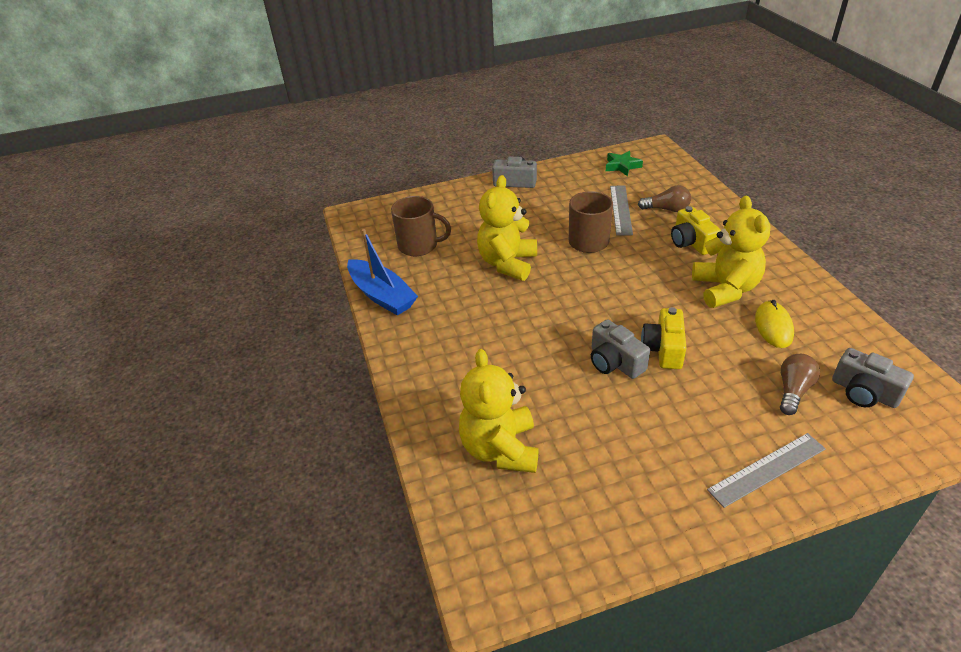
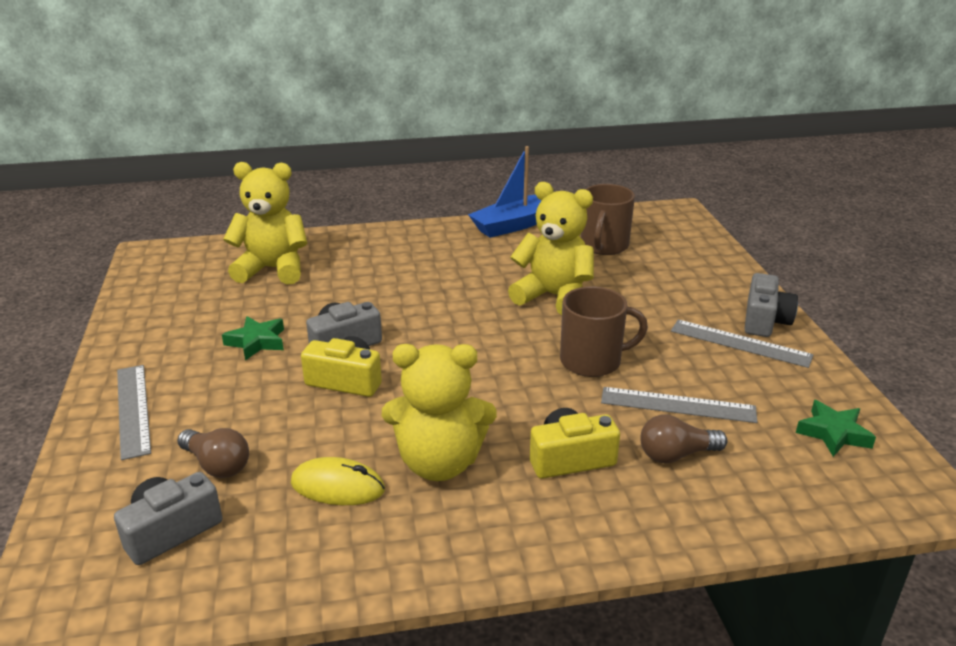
camera: 95 degrees right, 10 degrees down
brown light bulb [638,185,691,212] -> brown light bulb turned 60 degrees clockwise [640,415,727,463]
none -> green star [222,316,284,360]
none -> grey ruler [671,319,814,368]

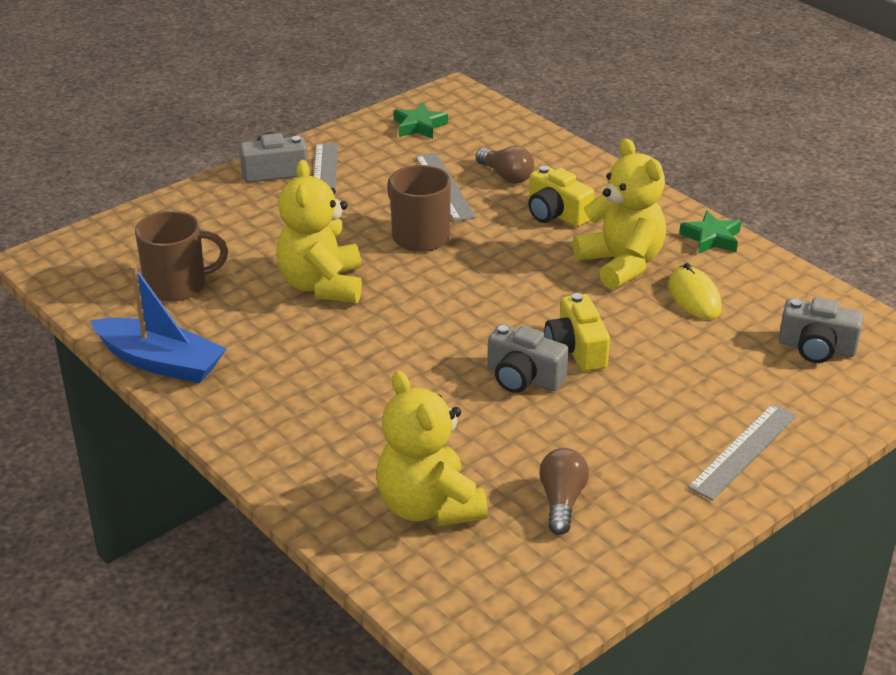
camera: 120 degrees left, 5 degrees up
brown light bulb [177,428,249,478] -> brown light bulb moved to [539,448,589,535]
green star [222,316,284,360] -> green star moved to [679,210,741,254]

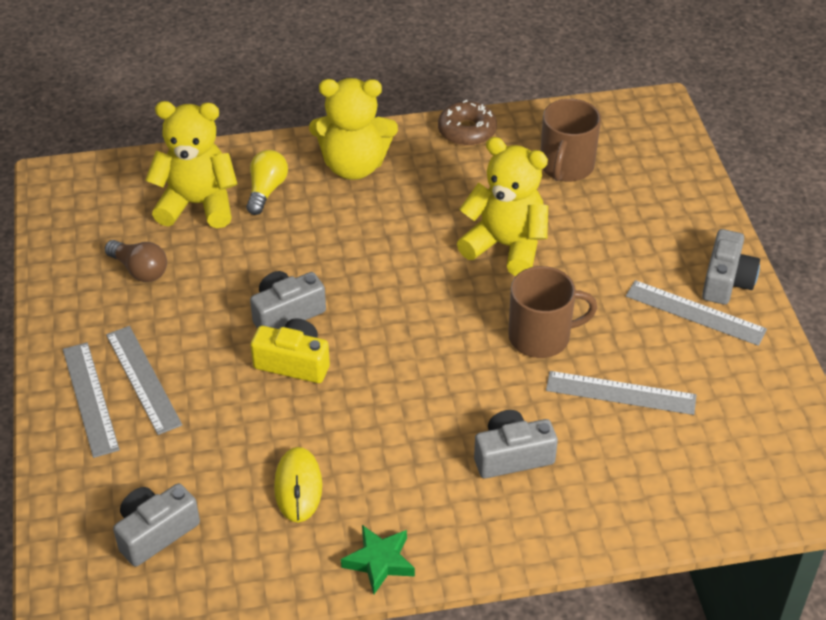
camera: 120 degrees right, 10 degrees up
blue boat [90,265,227,383] -> brown donut [438,100,497,146]
green star [393,103,448,139] -> none
brown light bulb [476,146,534,184] -> none
yellow camera [528,166,594,227] -> grey camera [474,410,558,478]
yellow teddy bear [573,138,666,290] -> yellow teddy bear moved to [309,78,398,180]
yellow mouse [668,263,722,320] -> yellow mouse turned 75 degrees clockwise [274,447,322,522]
none -> grey ruler [106,326,182,435]
none -> yellow light bulb [246,150,288,215]

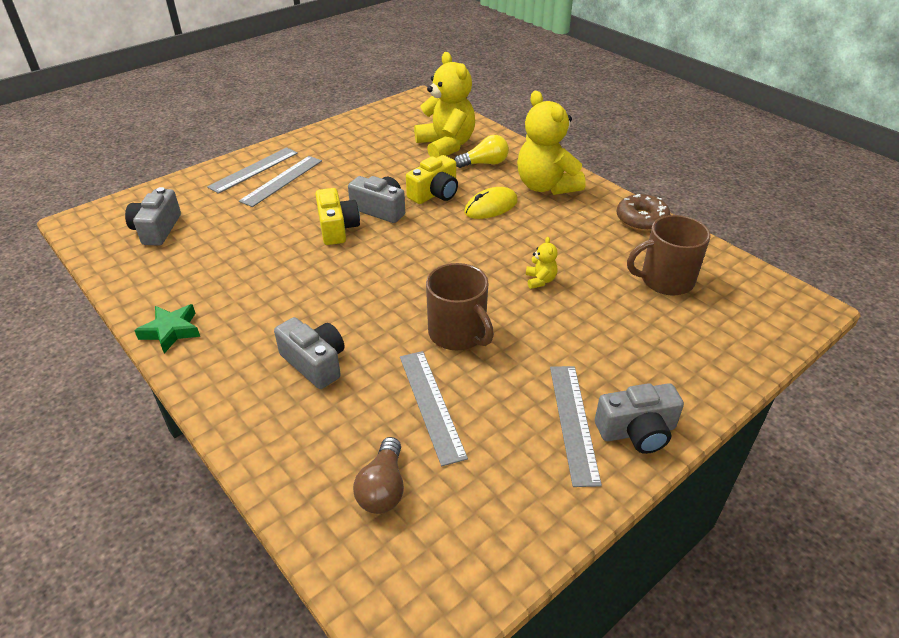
camera: 60 degrees right, 5 degrees down
brown light bulb [105,240,167,282] -> brown light bulb moved to [353,437,404,514]
grey camera [113,483,200,567] -> grey camera turned 105 degrees counterclockwise [125,187,181,246]
yellow mouse [274,447,322,522] -> yellow mouse moved to [464,187,518,219]
yellow teddy bear [457,137,548,276] -> yellow teddy bear [526,237,558,289], size x0.42
none -> yellow camera [406,155,458,204]

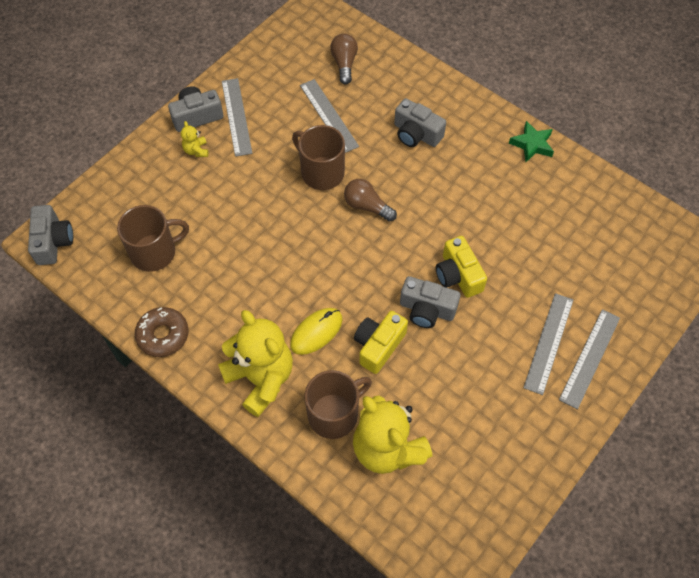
camera: 170 degrees right, 20 degrees up
grey camera [125,187,181,246] -> grey camera moved to [28,205,73,265]
yellow light bulb [454,135,509,168] -> brown mug [305,370,372,439]
yellow teddy bear [526,237,558,289] -> yellow teddy bear moved to [181,121,208,157]
none -> brown light bulb [344,179,397,222]

